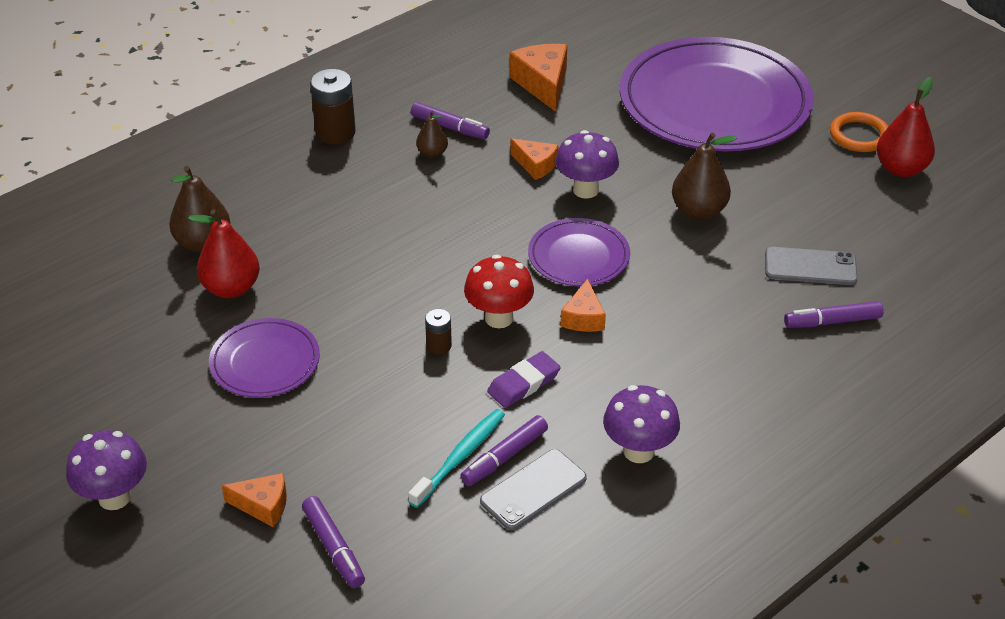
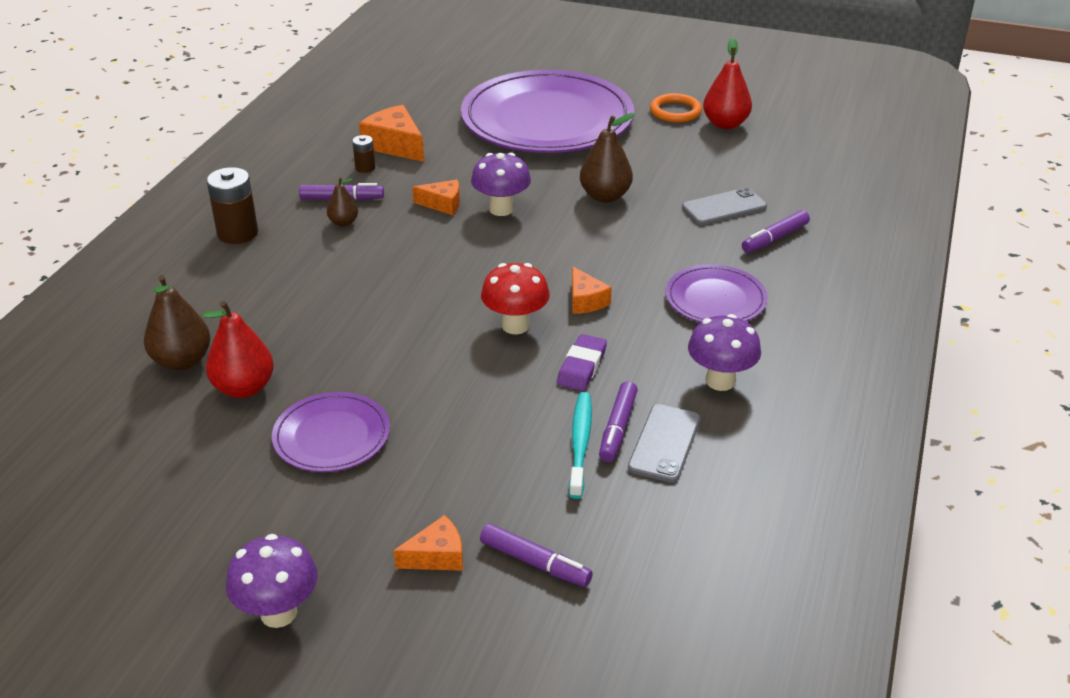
camera: 30 degrees left, 5 degrees down
brown battery [425,309,452,355] -> brown battery moved to [352,135,375,173]
purple plate [528,218,630,286] -> purple plate moved to [666,264,768,322]

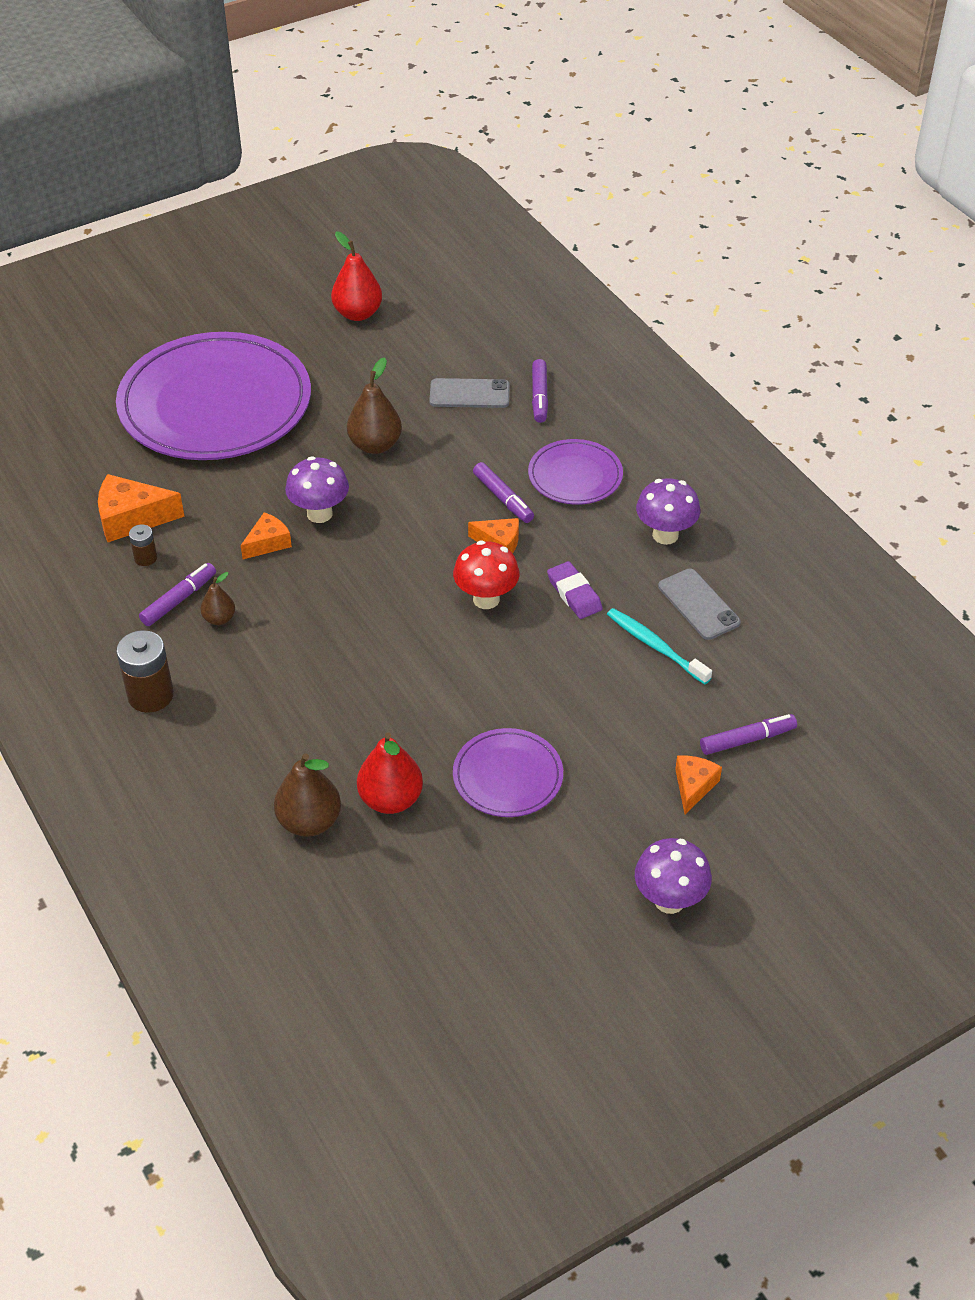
camera: 50 degrees left, 10 degrees up
purple marker [599,381,638,462] -> purple marker moved to [473,462,534,523]
orange ring [650,93,702,122] -> none
grey phone [682,187,767,225] -> grey phone turned 75 degrees clockwise [429,378,510,408]

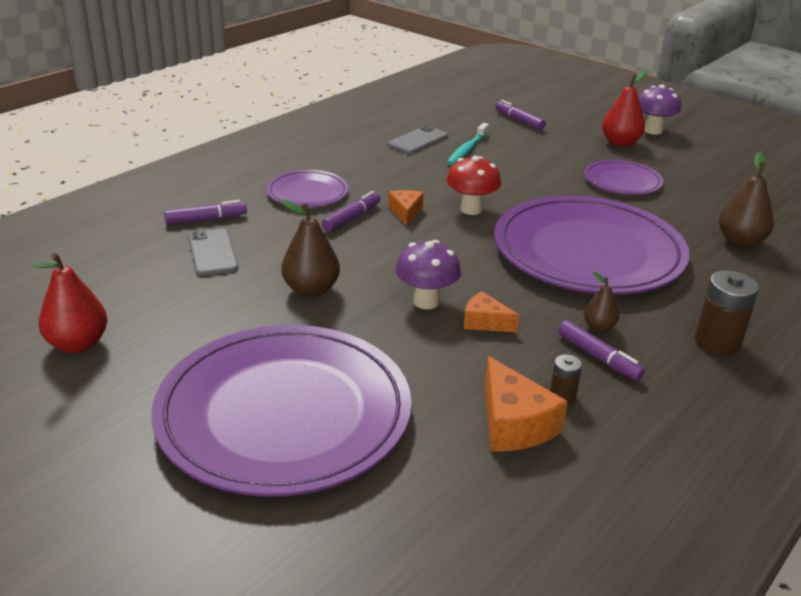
camera: 110 degrees left, 15 degrees down
purple marker [139,563,216,626] -> purple marker turned 150 degrees counterclockwise [558,320,645,381]
red pear [357,732,423,814] -> red pear moved to [602,70,647,147]
purple eraser [547,561,603,619] -> none
purple mushroom [636,478,700,545] -> none
orange cheese [675,755,722,814] -> none
none -> purple plate [494,196,690,294]

